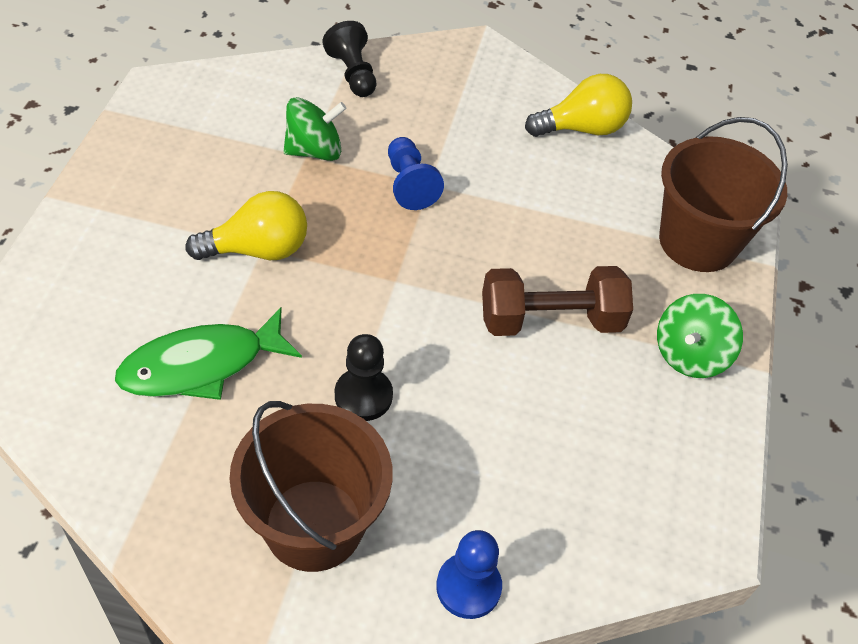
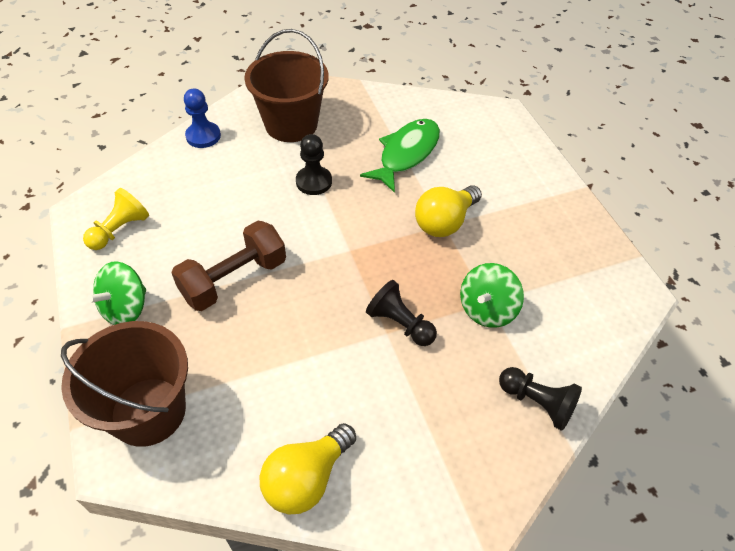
camera: 150 degrees right, 0 degrees up
blue pawn [388,137,444,210] -> black pawn [366,280,437,346]
green spinning top [657,294,743,378] -> green spinning top turned 150 degrees counterclockwise [87,261,146,325]
none -> yellow pawn [83,188,149,250]

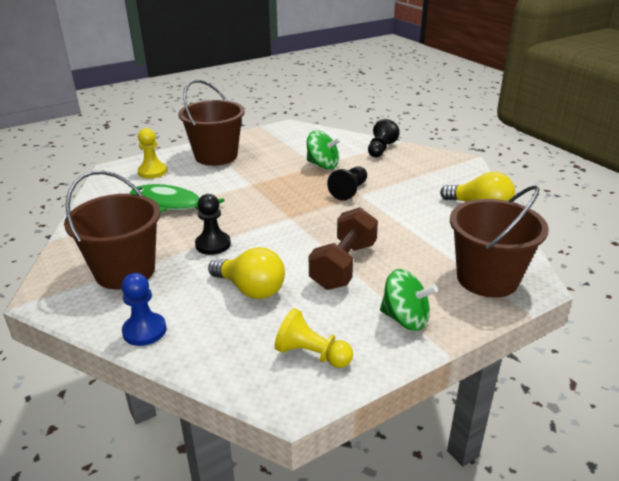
camera: 100 degrees left, 20 degrees down
brown dumbbell [171,221,286,311] -> brown dumbbell turned 75 degrees clockwise [309,207,378,290]
yellow light bulb [415,185,482,237] -> yellow light bulb moved to [208,247,285,299]
none -> yellow pawn [138,128,167,179]
none -> brown bucket [178,80,245,166]

